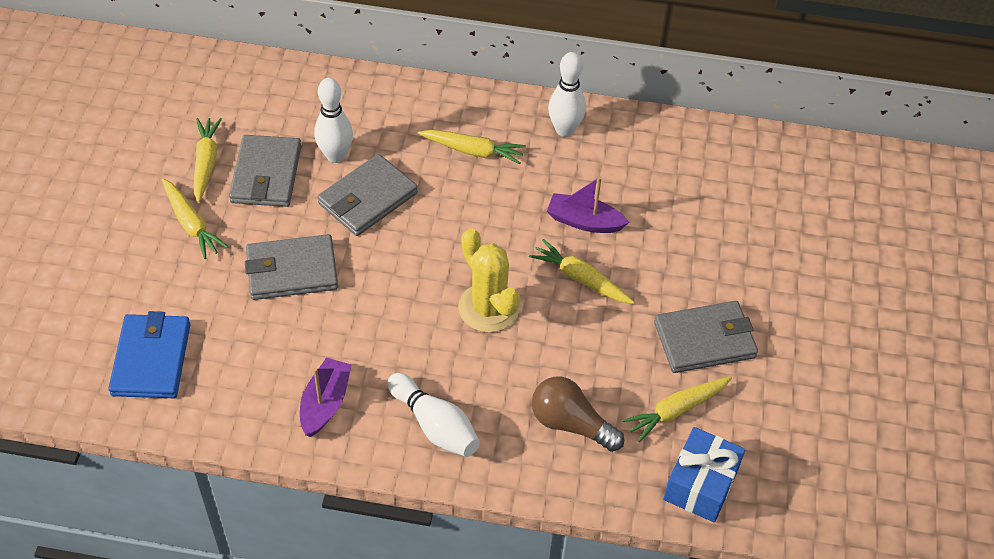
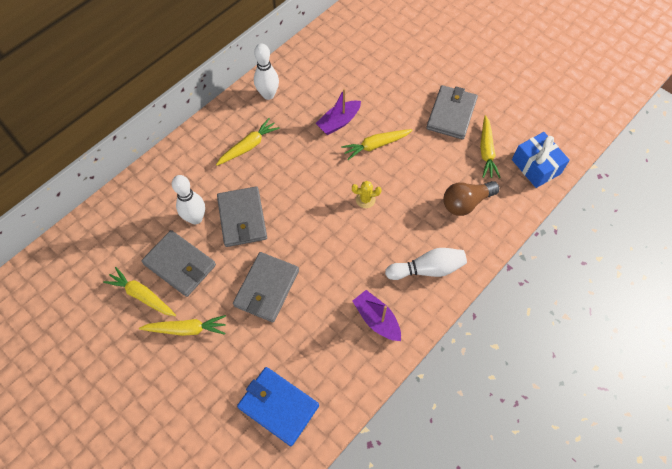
camera: 55 degrees left, 10 degrees up
yellow cactus [458,228,520,333] -> yellow cactus [352,181,382,208], size x0.50

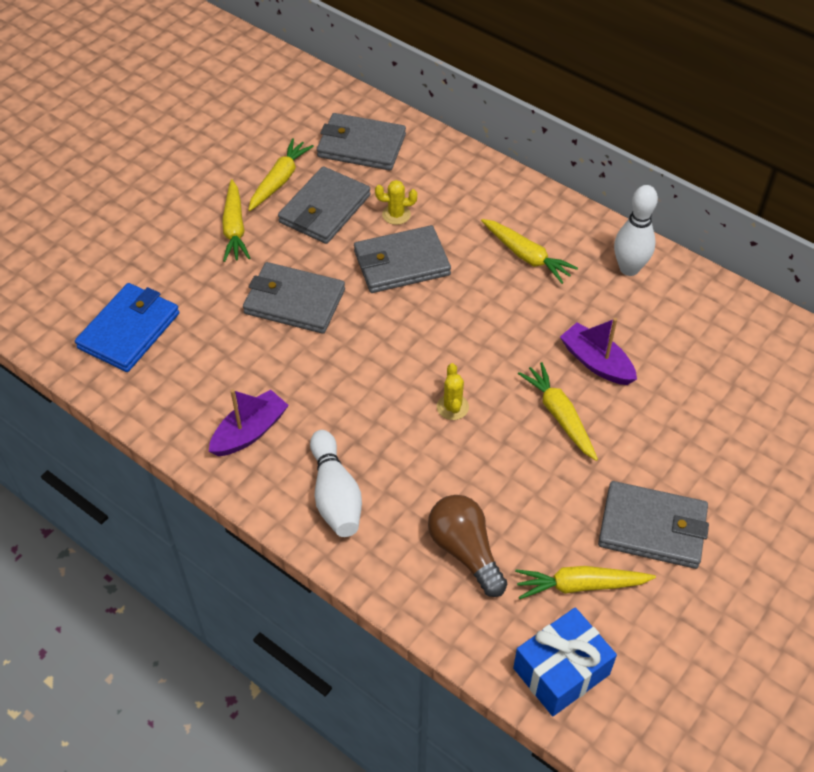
camera: 85 degrees right, 10 degrees down
white bowling pin [172,175,205,224] -> yellow cactus [375,180,417,225]
none -> grey wallet [317,113,406,170]

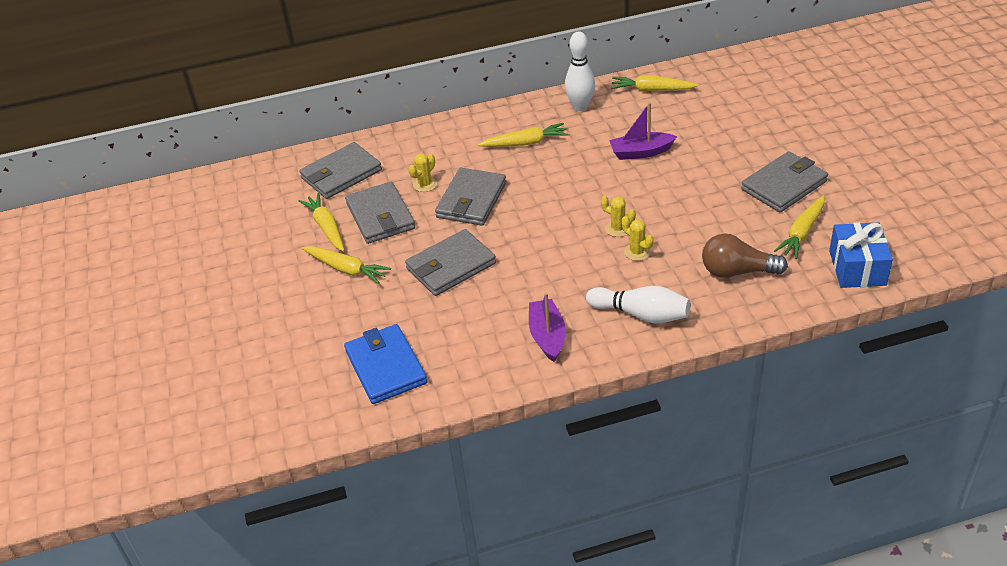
camera: 50 degrees left, 10 degrees down
yellow carrot [518,362,598,461] -> yellow carrot moved to [611,75,699,91]
none -> yellow cactus [622,217,654,261]

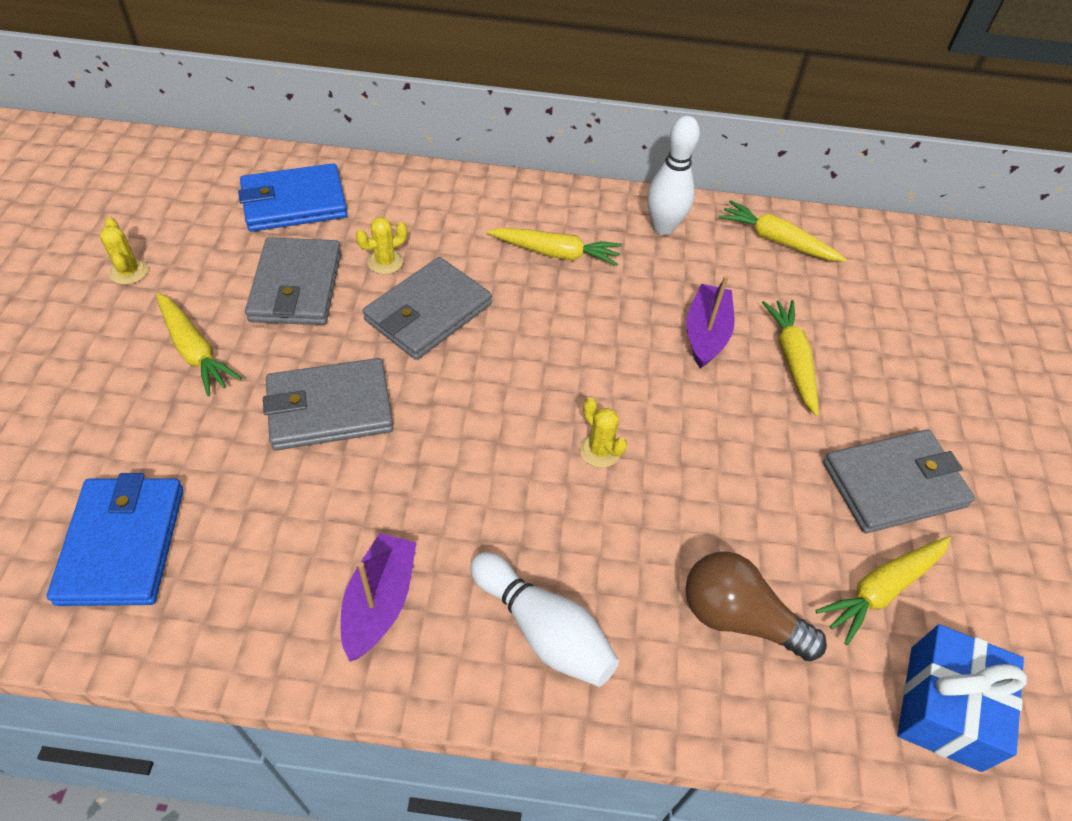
camera: 15 degrees right, 10 degrees up
grey wallet [299,142,382,199] -> blue wallet [238,163,348,232]
yellow carrot [299,193,344,252] -> yellow carrot moved to [762,300,819,416]
purple boat [609,102,677,160] -> purple boat turned 90 degrees clockwise [687,276,735,368]
yellow cactus [622,217,654,261] -> yellow cactus moved to [100,217,148,285]

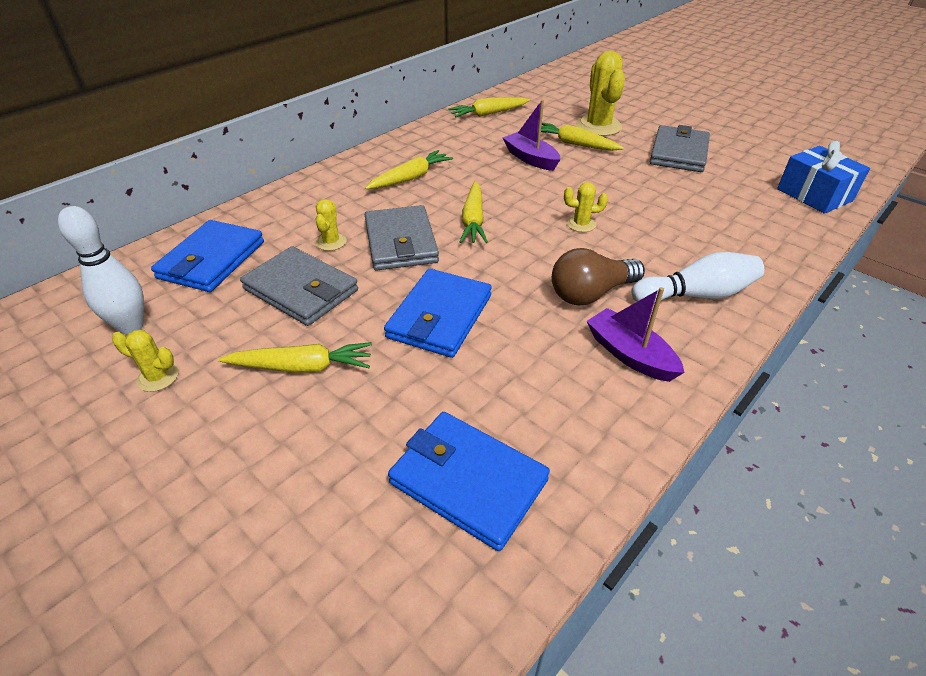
camera: 50 degrees left, 10 degrees down
grey wallet [263,358,394,451] -> blue wallet [384,269,492,358]
white bowling pin [647,116,700,235] -> white bowling pin moved to [58,206,144,334]
brown light bulb [685,551,827,661] -> brown light bulb moved to [552,248,645,305]
yellow carrot [816,536,951,645] -> yellow carrot moved to [459,181,488,243]
none -> yellow cactus [576,51,625,136]

